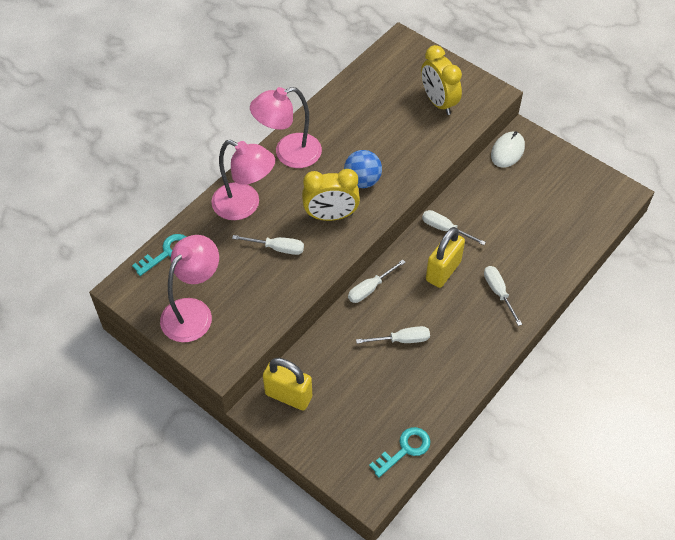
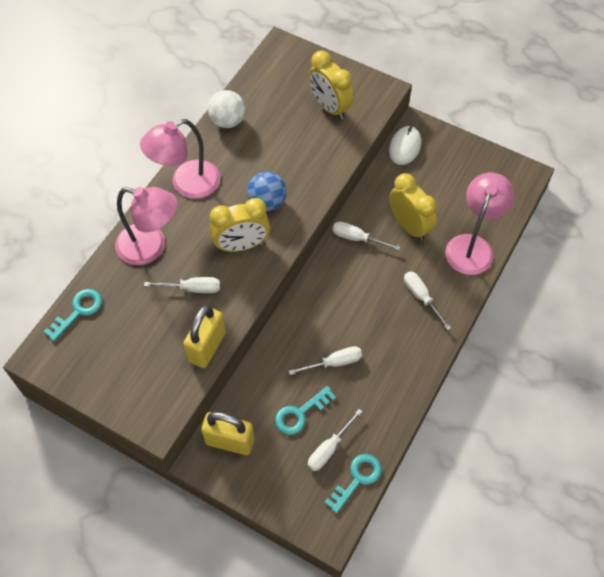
camera: 10 degrees left, 5 degrees up
pink lamp [160,235,219,342] -> pink lamp moved to [445,173,514,275]
white screwdriver [348,260,406,303] -> white screwdriver moved to [308,409,363,471]
yellow padlock [426,227,465,288] -> yellow padlock moved to [183,305,226,368]
none -> white ball [208,90,245,128]
none -> turquoise key [275,386,336,435]
none -> yellow clock [389,173,437,241]

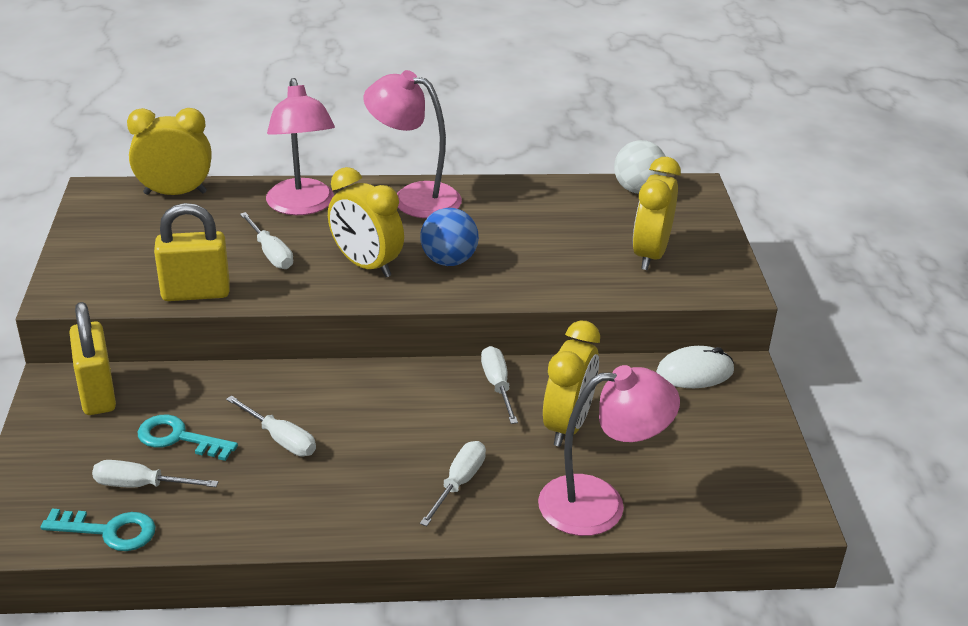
camera: 55 degrees right, 25 degrees down
turquoise key [43,289,102,341] -> yellow clock [127,108,212,195]
white ball [208,90,245,128] -> white ball moved to [614,140,666,193]

